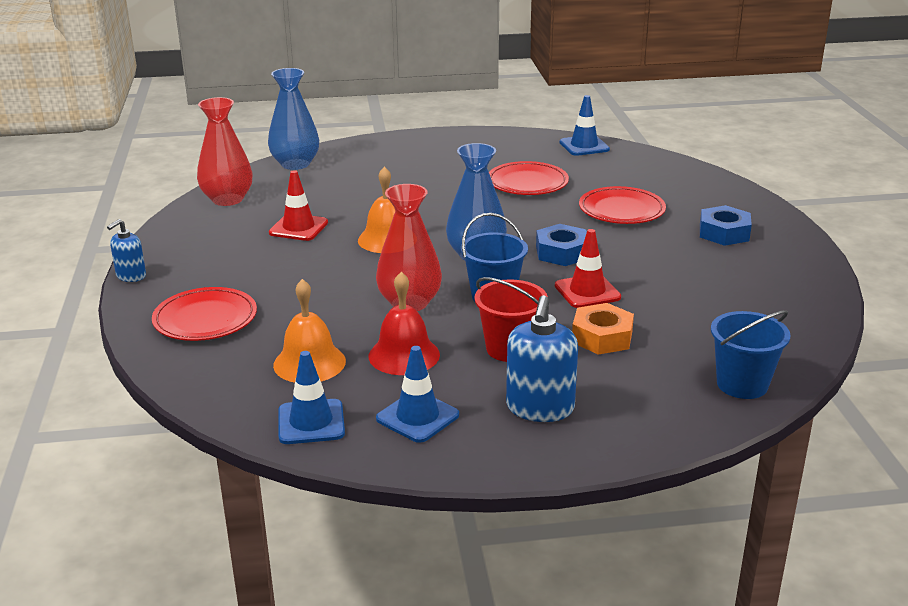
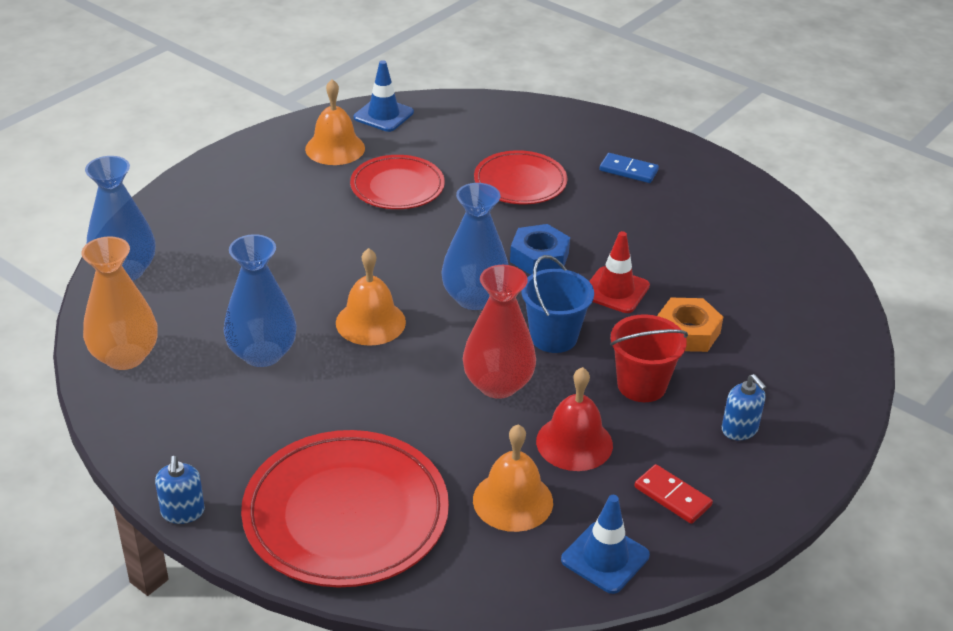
camera: 45 degrees left, 10 degrees up
red plate [152,287,257,341] -> red plate [241,430,449,587], size x1.64
red vase [197,97,253,206] -> orange vase [81,236,158,370]
red traffic cone [269,170,328,241] -> blue vase [224,234,297,367]
blue traffic cone [376,346,459,443] -> red domino [634,464,713,524]
blue soap dispenser [506,295,578,422] -> blue soap dispenser [722,374,766,440], size x0.59
blue nut [700,205,752,246] -> blue domino [599,153,659,183]
blue bucket [711,310,791,399] -> none
none -> orange bell [305,79,365,165]

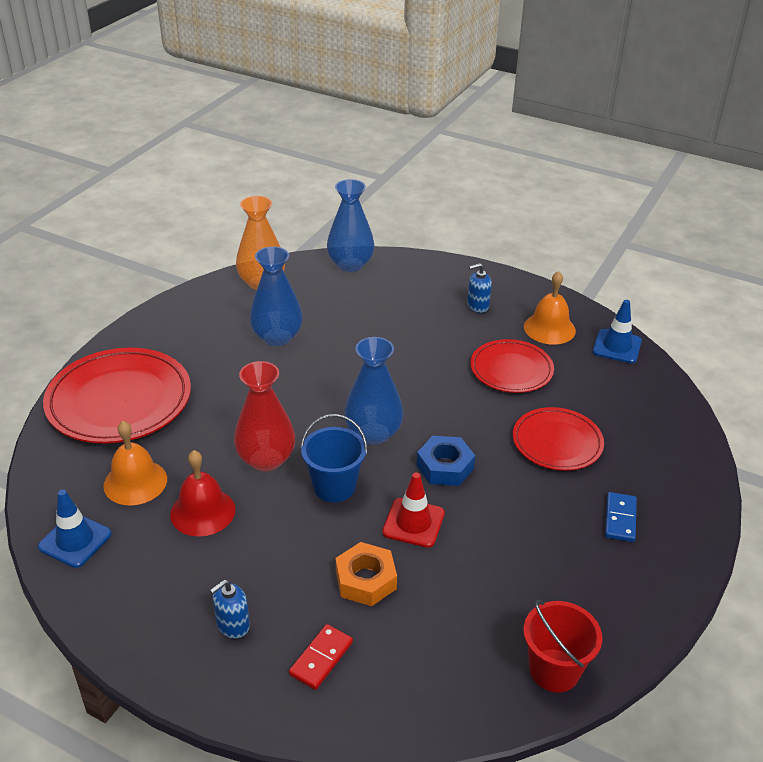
camera: 80 degrees right, 0 degrees up
blue soap dispenser [155,456,205,524] -> blue soap dispenser moved to [467,263,492,313]
orange bell [336,248,406,346] -> none
red bucket [610,314,688,402] -> red bucket moved to [524,600,602,693]
red domino [634,464,713,524] -> red domino moved to [289,624,353,690]

